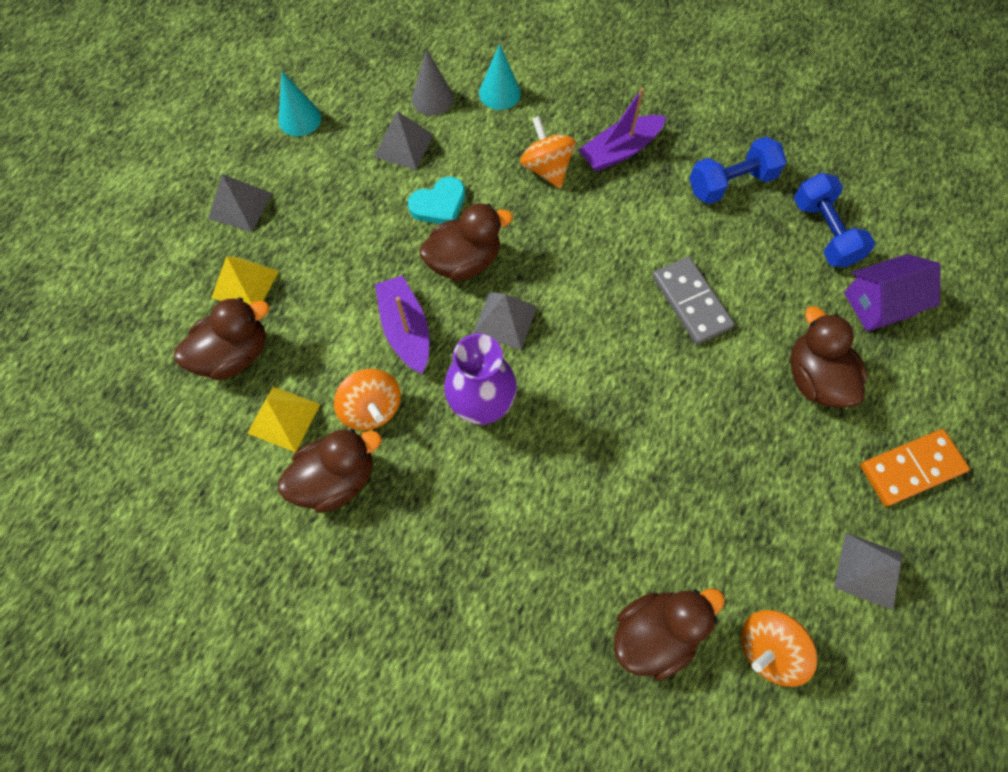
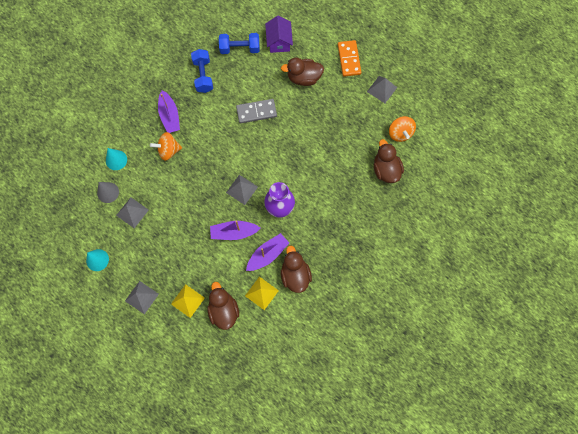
camera: 75 degrees left, 5 degrees up
orange spinning top [334,369,401,430] -> purple boat [246,233,289,271]
turquoise heart [408,177,465,224] -> none
brown duck [419,203,513,281] -> none

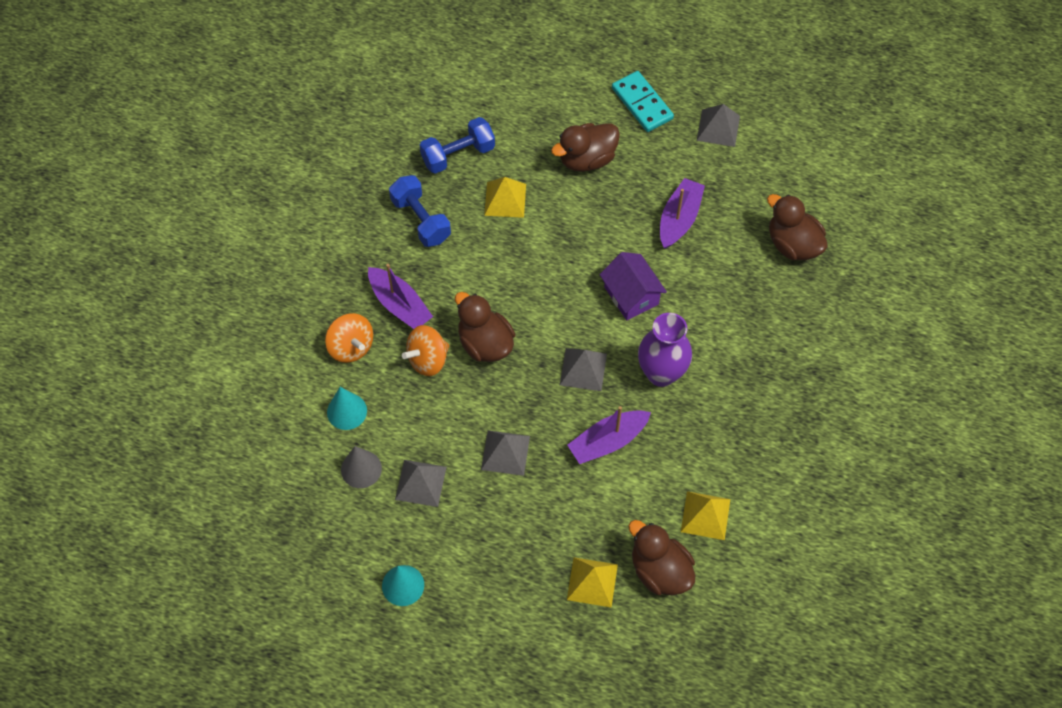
camera: 25 degrees left, 10 degrees down
grey pyramid [125,281,159,314] -> grey pyramid moved to [481,431,530,476]
grey domino [236,99,277,123] -> none
purple boat [246,233,289,271] -> purple boat moved to [660,178,705,249]
purple house [265,15,293,53] -> purple house moved to [599,252,667,320]
brown duck [281,246,312,293] -> brown duck moved to [455,292,515,362]
orange domino [338,40,361,77] -> turquoise domino [612,71,674,132]
orange spinning top [389,116,416,142] -> orange spinning top moved to [325,313,373,363]
none -> yellow pyramid [484,177,526,218]

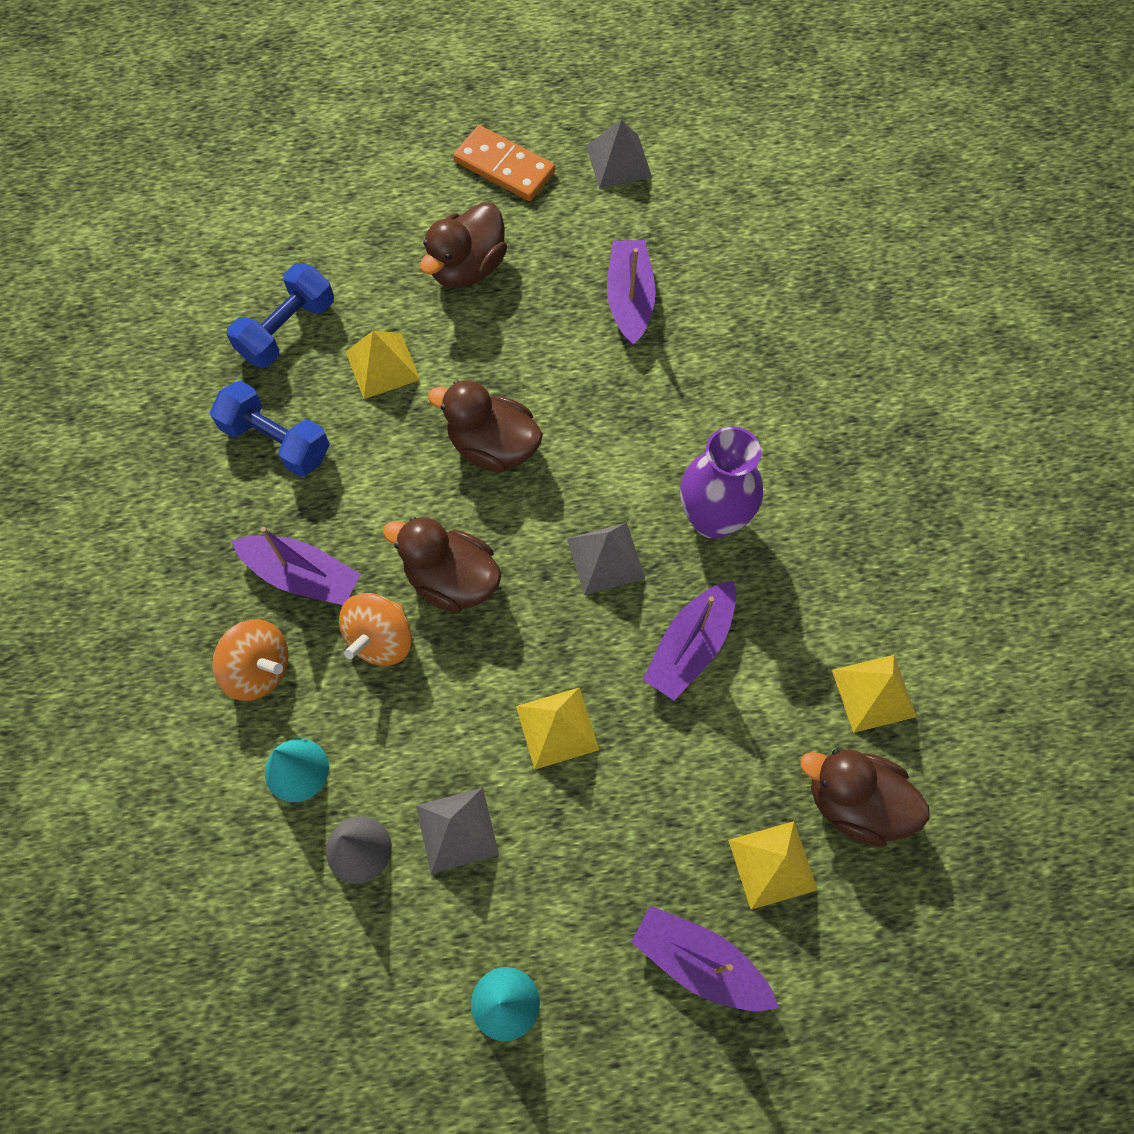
camera: 25 degrees left, 5 degrees up
grey pyramid [481,431,530,476] -> yellow pyramid [516,687,599,770]
purple house [599,252,667,320] -> none
turquoise domino [612,71,674,132] -> orange domino [453,125,555,201]
brown duck [767,194,828,260] -> brown duck moved to [428,380,543,473]
none -> purple boat [631,906,779,1011]

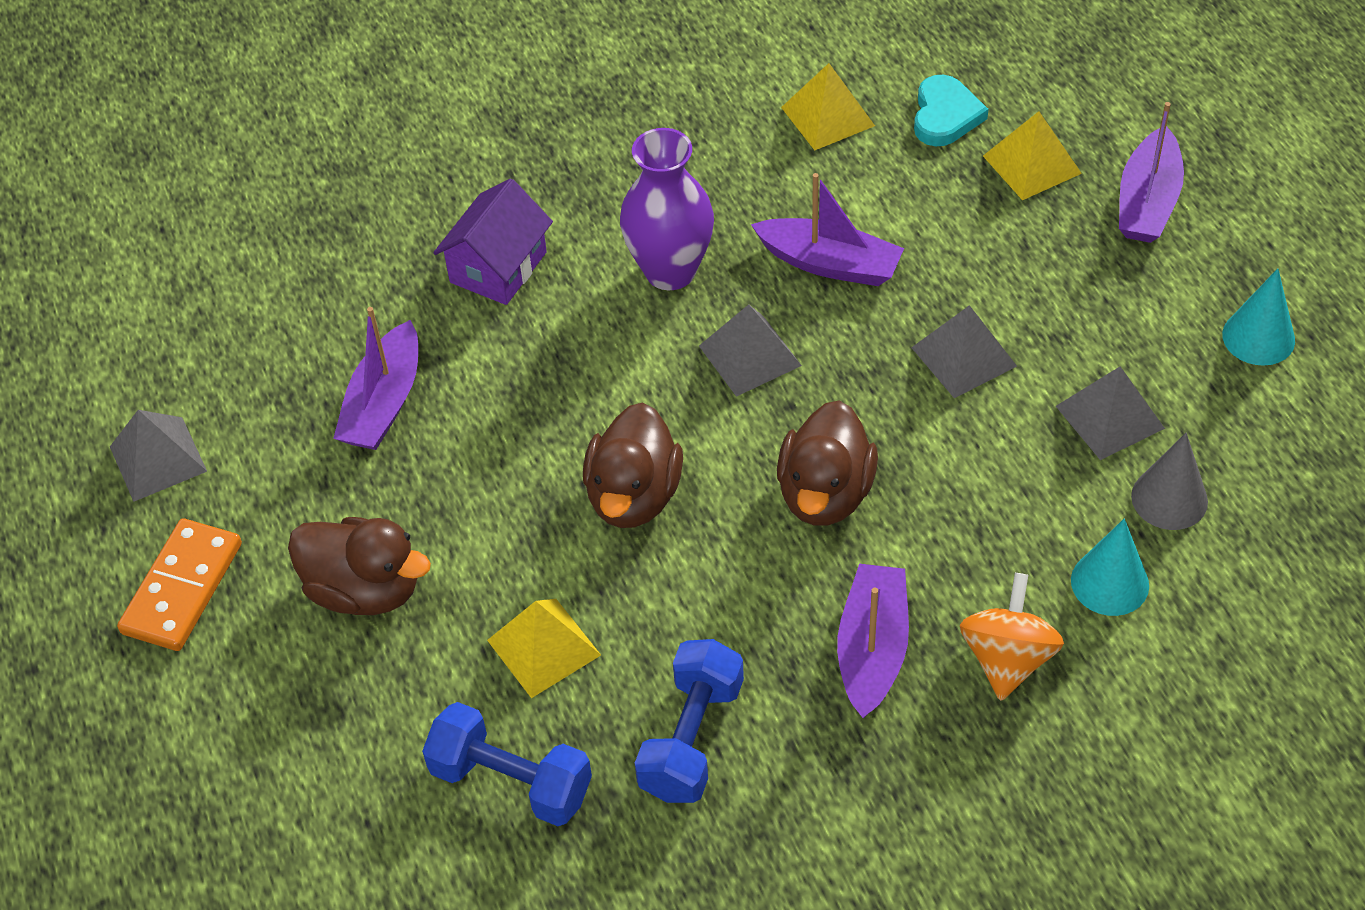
camera: 100 degrees left, 15 degrees down
orange spinning top [339,593,412,666] -> none
yellow pyramid [516,687,599,770] -> grey pyramid [911,305,1017,398]
purple boat [607,240,656,346] -> purple boat turned 60 degrees counterclockwise [333,307,418,450]
brown duck [800,749,930,847] -> turquoise heart [914,75,988,146]
none -> purple house [433,179,553,305]

